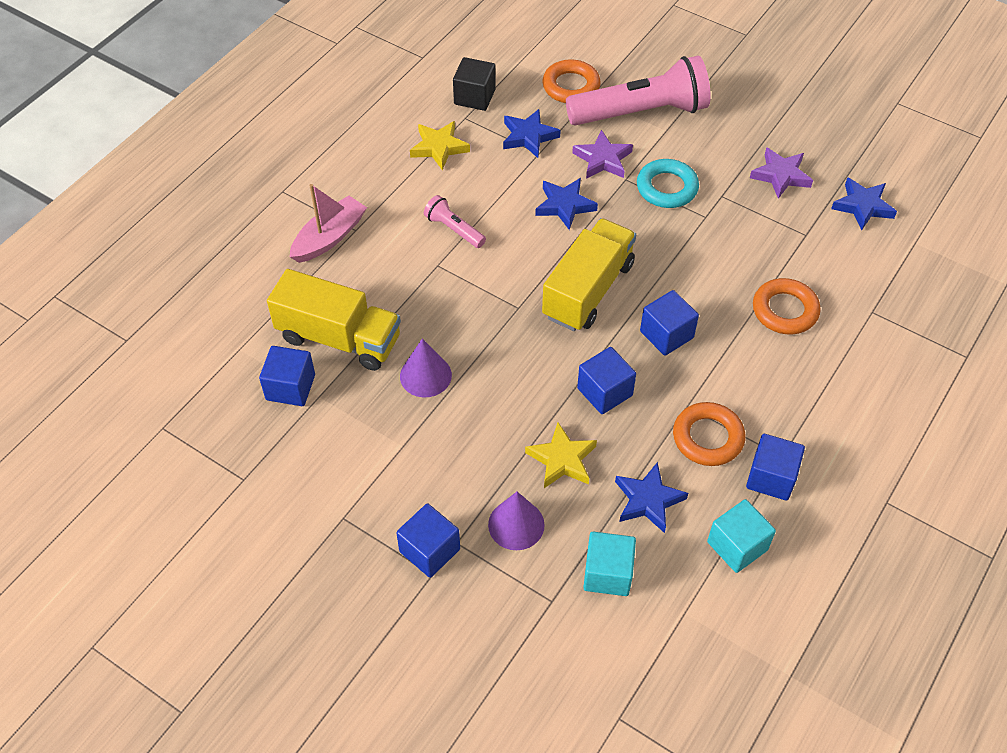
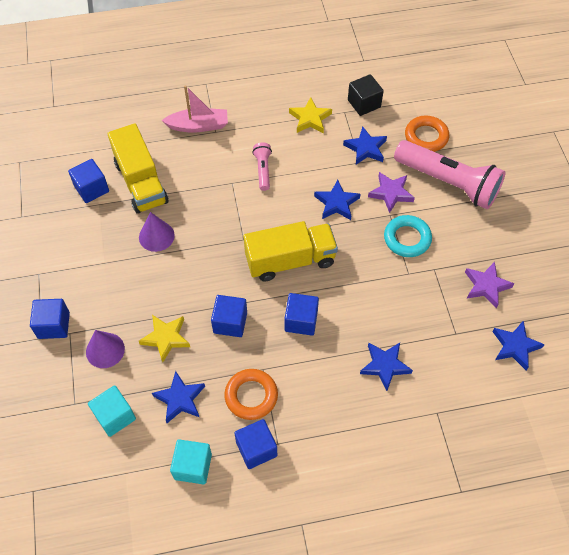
camera: 45 degrees right, 5 degrees up
orange ring [753,278,821,335] -> blue star [360,343,413,391]

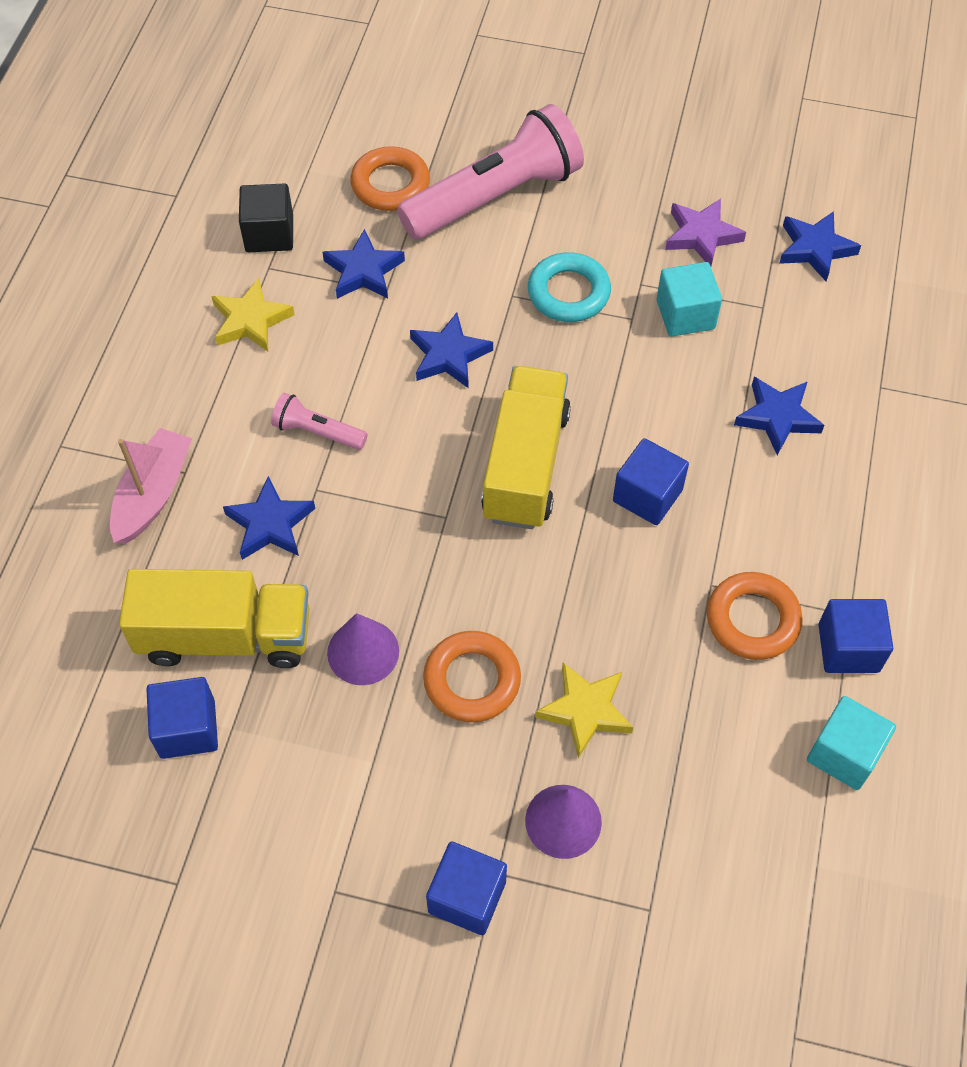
camera: 65 degrees left, 0 degrees up
turquoise cube [88,385,136,437] -> turquoise cube moved to [657,262,722,337]
blue star [152,371,205,423] -> blue star moved to [223,476,315,560]
blue cube [211,295,247,337] -> none
purple star [368,172,415,213] -> none
none -> orange ring [423,631,521,722]

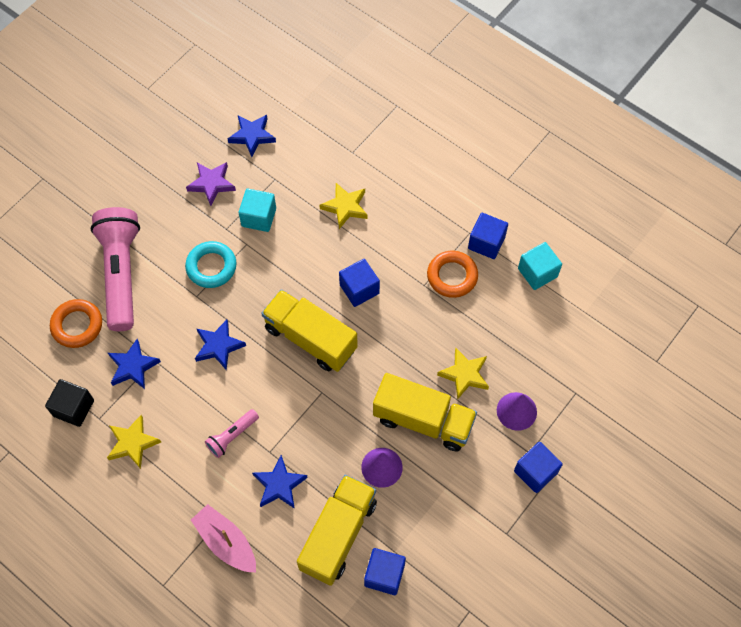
camera: 65 degrees left, 5 degrees up
orange ring [423,631,521,722] -> yellow truck [373,373,477,451]
blue star [734,377,824,455] -> yellow star [319,183,368,229]

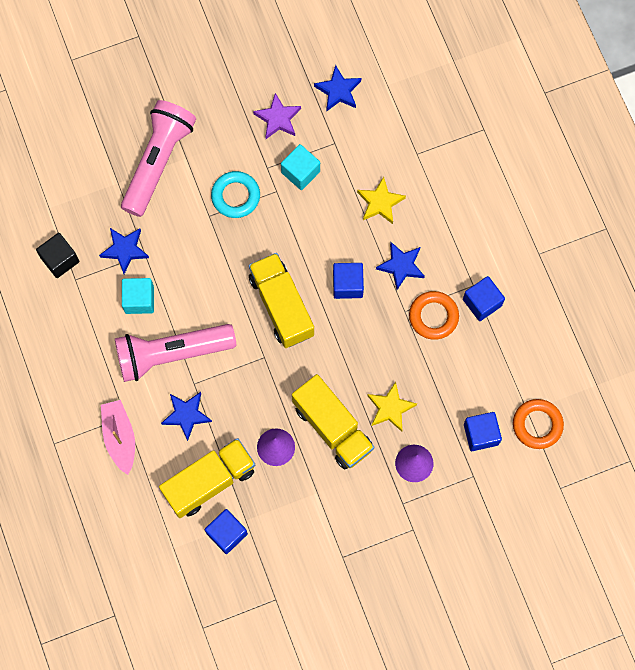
camera: 30 degrees right, 10 degrees up
orange ring [50,299,102,348] -> orange ring moved to [513,399,564,449]
yellow star [107,415,161,469] -> none
blue star [195,320,246,370] -> blue star moved to [376,242,425,290]
pink flashlight [205,409,259,458] -> pink flashlight [115,324,236,382], size x2.20
blue cube [514,442,563,493] -> blue cube moved to [464,412,502,451]
turquoise cube [518,242,562,290] -> turquoise cube moved to [122,278,154,314]

